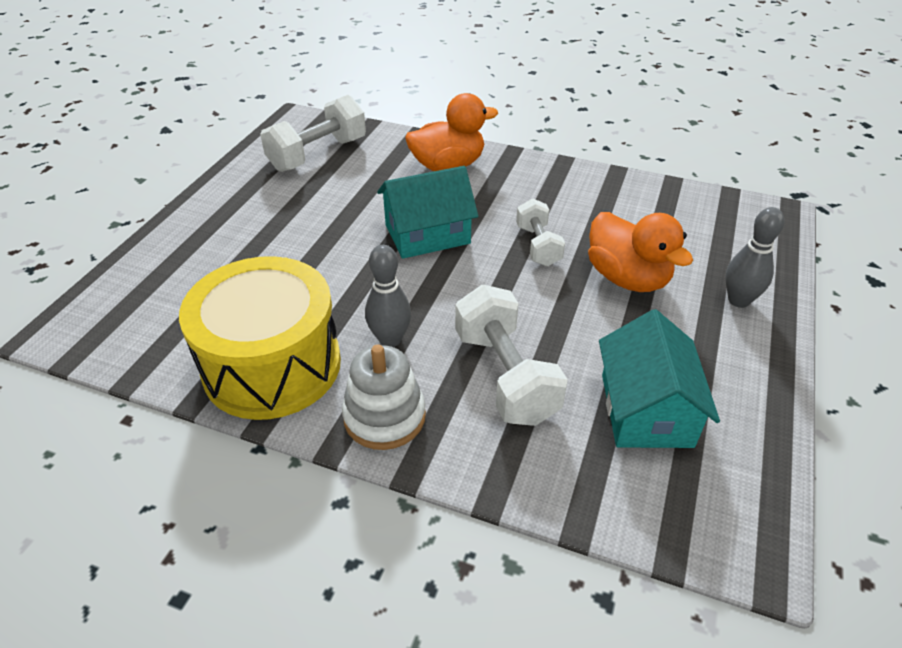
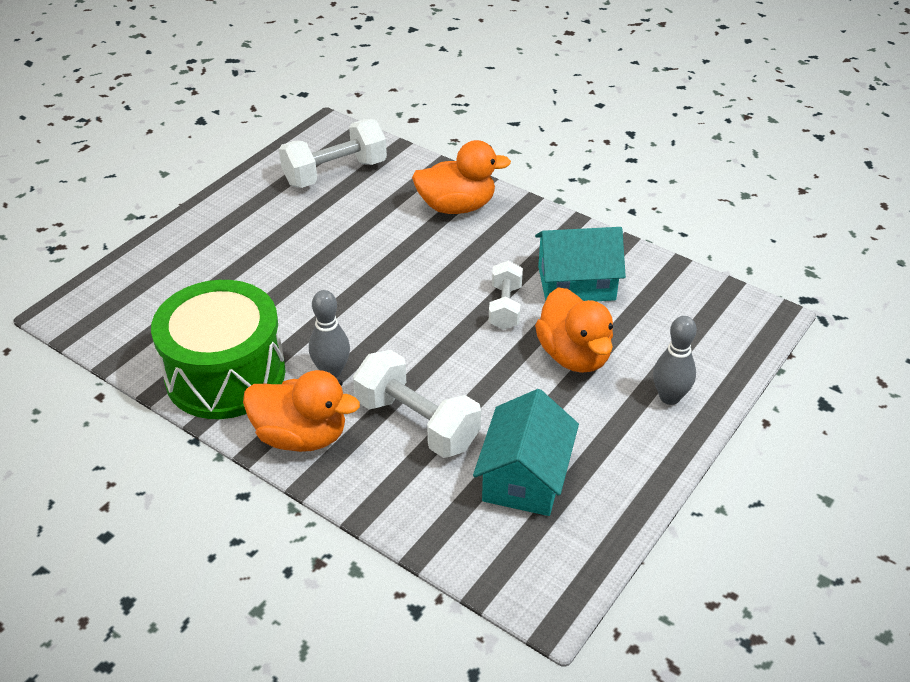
camera: 15 degrees right, 0 degrees up
yellow drum [179,256,341,420] -> green drum [151,280,285,419]
white stacking toy [342,344,426,450] -> orange duck [243,370,360,452]
turquoise house [377,166,478,259] -> turquoise house moved to [535,227,626,301]
white dumbbell [455,285,568,426] -> white dumbbell turned 45 degrees counterclockwise [353,350,481,458]

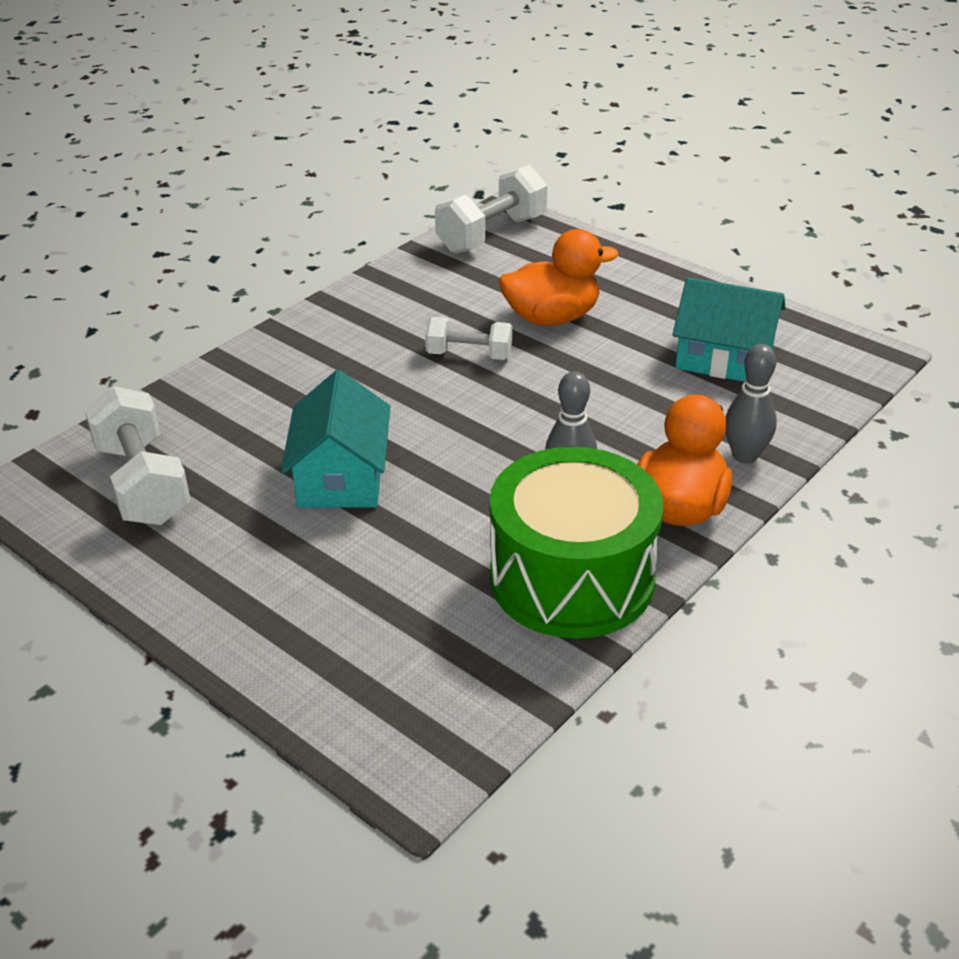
camera: 85 degrees left, 5 degrees down
white dumbbell [353,350,481,458] -> white dumbbell moved to [435,165,548,254]
orange duck [412,140,511,214] -> none
turquoise house [535,227,626,301] -> turquoise house moved to [281,370,390,508]
grey bowling pin [653,316,697,405] -> grey bowling pin moved to [725,344,777,464]

